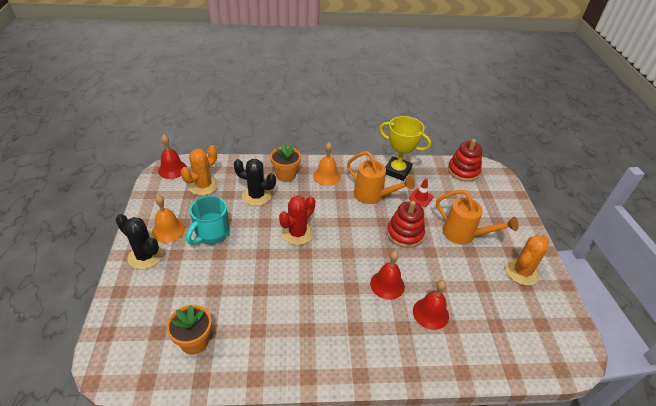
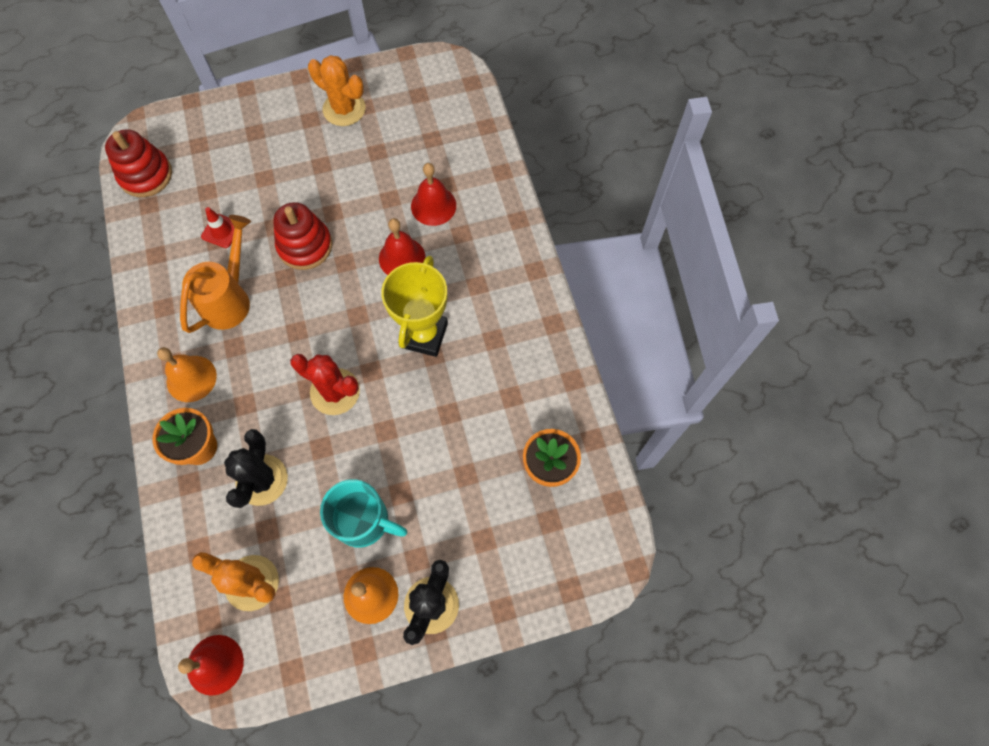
camera: 100 degrees left, 25 degrees up
yellow trophy [379,116,431,181] -> yellow trophy moved to [381,255,448,357]
orange watering can [436,190,518,245] -> none

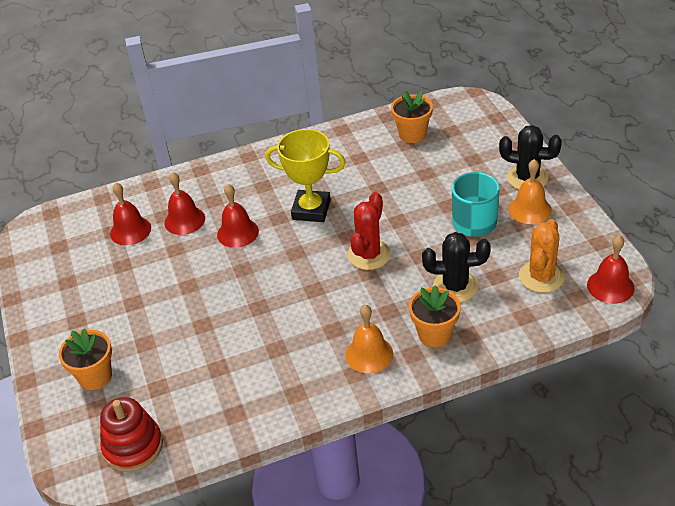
camera: 90 degrees left, 25 degrees down
orange watering can [180,215,251,333] -> none
red traffic cone [201,207,234,248] -> none
red stacking toy [273,202,332,270] -> none
orange cactus [308,55,366,126] -> none
none -> orange flower pot [59,329,112,390]
none -> red bell [110,183,151,245]

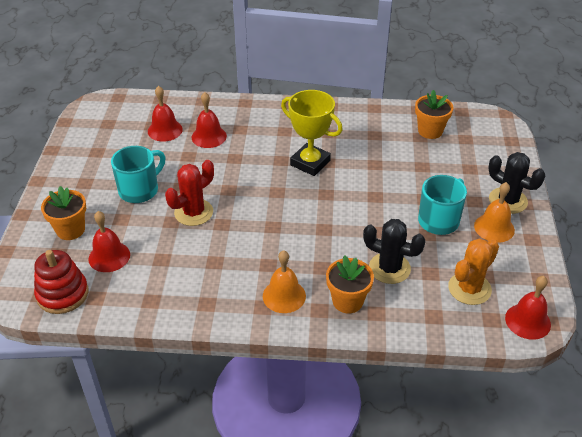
camera: 20 degrees right, 0 degrees up
red bell [217,184,259,248] -> red bell moved to [88,211,130,272]
red cactus [348,192,391,270] -> red cactus moved to [165,160,214,226]
none -> turquoise mug [111,146,166,203]

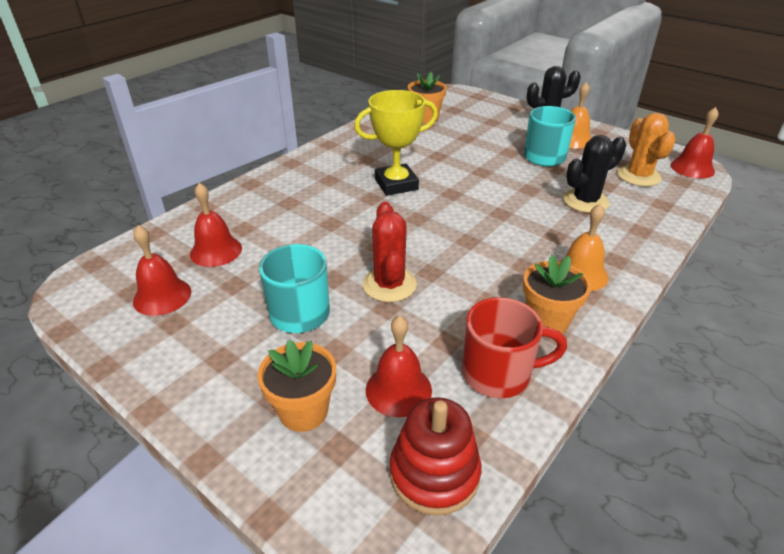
camera: 55 degrees left, 5 degrees down
red bell [192,92,227,148] -> red bell moved to [133,225,191,316]
orange flower pot [326,255,374,313] -> orange flower pot moved to [523,255,591,334]
none -> red mug [462,297,567,398]

